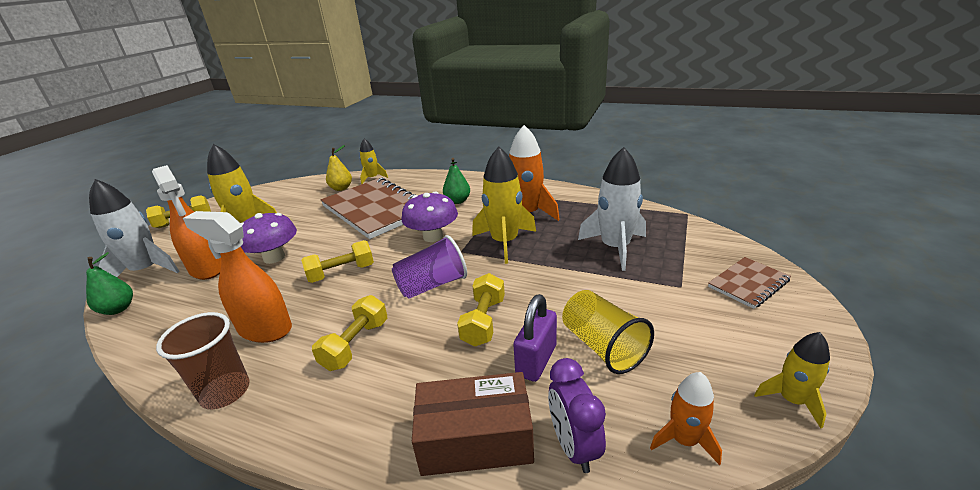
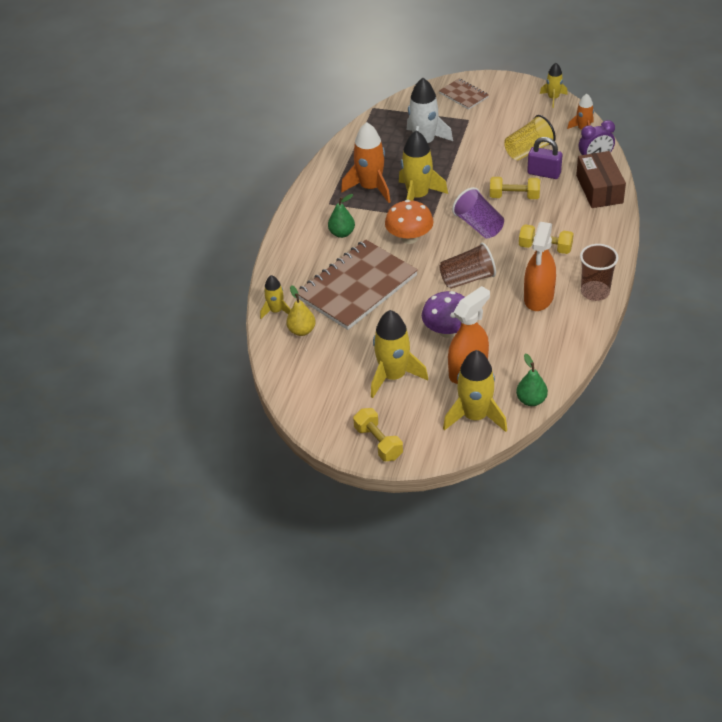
camera: 95 degrees left, 15 degrees up
white rocket [89,179,180,277] -> yellow rocket [443,350,507,432]
yellow dumbbell [301,240,374,283] -> brown cup [440,243,496,289]
purple mushroom [402,191,458,242] -> orange mushroom [385,200,433,244]

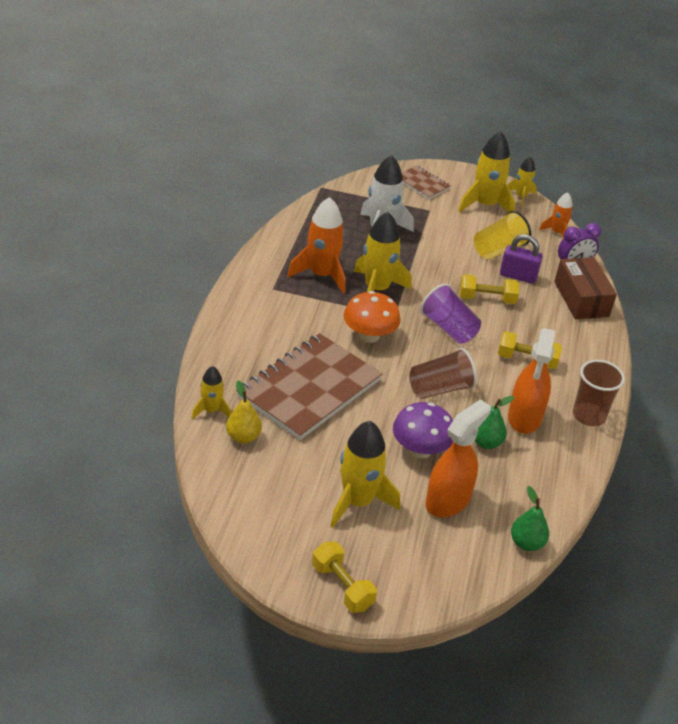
camera: 10 degrees left, 5 degrees down
green pear [328,194,355,238] -> green pear moved to [474,396,514,449]
yellow rocket [443,350,507,432] -> yellow rocket moved to [458,131,515,212]

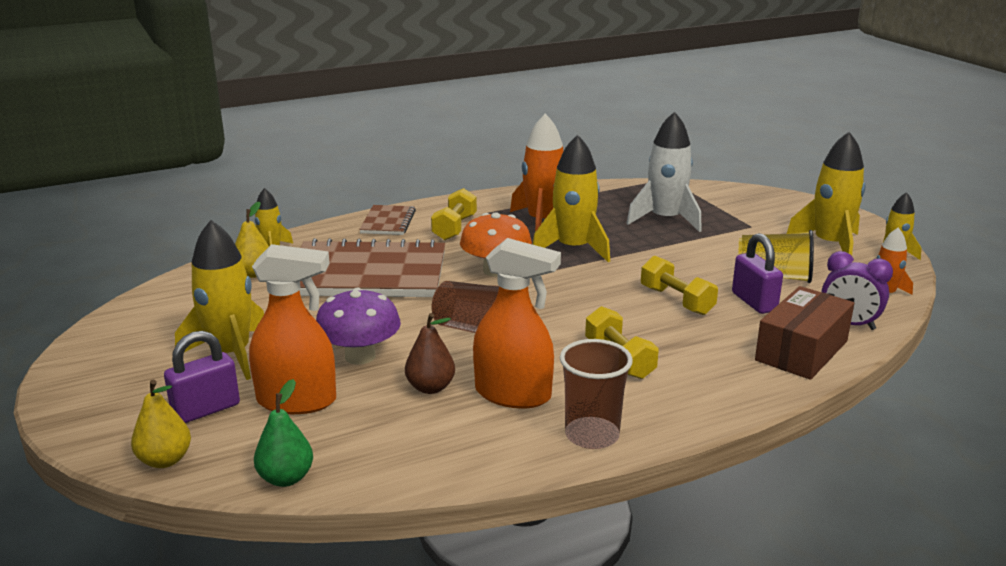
camera: 55 degrees right, 15 degrees down
yellow dumbbell [312,542,377,613] -> yellow dumbbell moved to [431,188,477,240]
brown notebook [402,165,450,199] -> brown notebook moved to [359,205,416,235]
purple cup [420,284,481,344] -> none
green pear [474,396,514,449] -> brown pear [405,313,455,394]
orange spray bottle [508,328,556,434] -> orange spray bottle turned 135 degrees counterclockwise [473,238,561,409]
none -> yellow pear [131,380,191,468]
none -> purple padlock [164,331,240,423]

